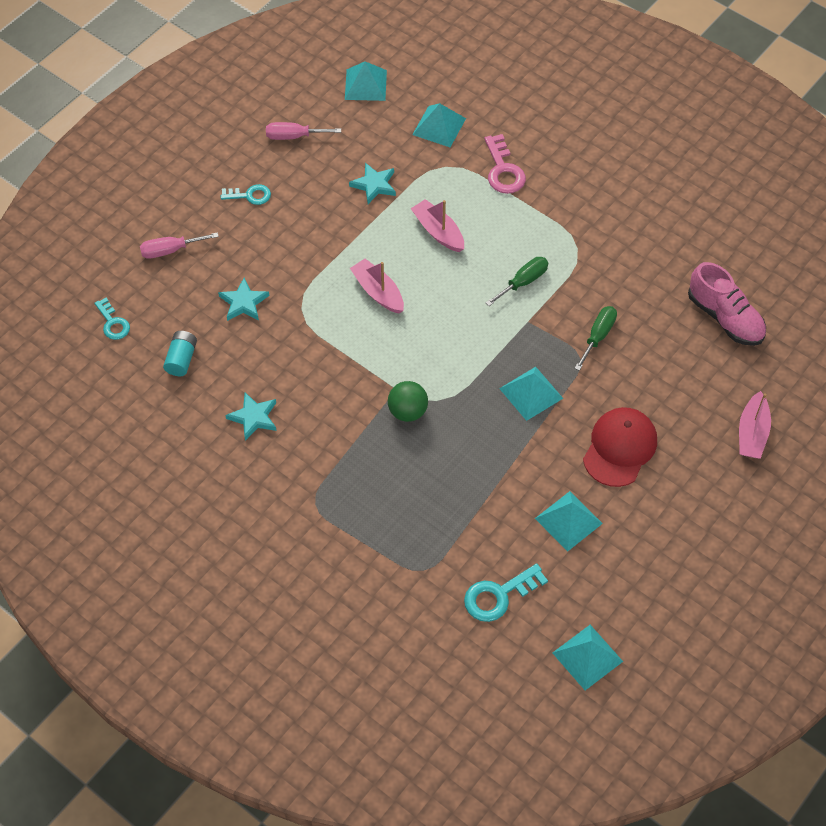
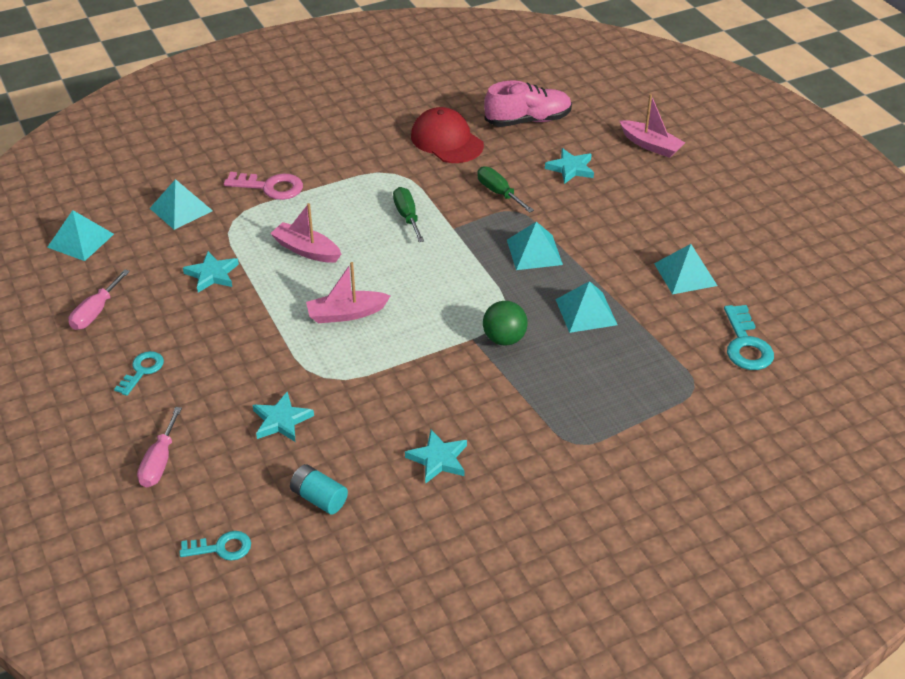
camera: 65 degrees left, 15 degrees down
pink boat [411,199,464,252] -> pink boat turned 45 degrees clockwise [270,203,341,263]
turquoise pyramid [553,625,623,690] -> turquoise pyramid moved to [555,281,618,333]
red cap [583,407,657,487] -> red cap moved to [411,107,484,163]
none -> turquoise star [545,148,594,184]

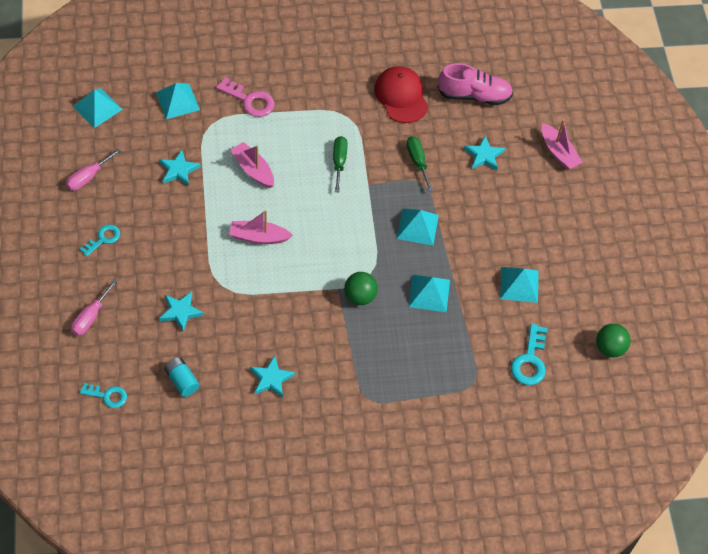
camera: 15 degrees right, 15 degrees up
none -> green ball [596,324,631,357]

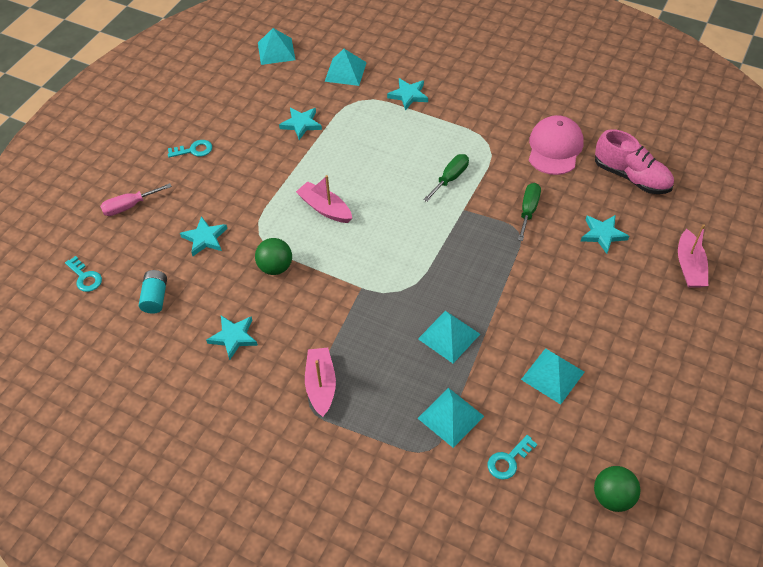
camera: 40 degrees right, 5 degrees down
pink screwdriver [66,148,121,191] -> none
pink key [216,77,275,117] -> turquoise star [387,78,428,111]
pink boat [231,142,274,188] -> pink boat moved to [305,348,336,417]
green ball [344,272,378,305] -> green ball moved to [255,238,292,275]
red cap [374,66,428,123] -> pink cap [529,115,584,175]
turquoise pyramid [397,209,439,245] -> turquoise pyramid moved to [418,388,484,448]
turquoise key [511,324,548,385] -> turquoise key [488,435,537,480], size x0.66

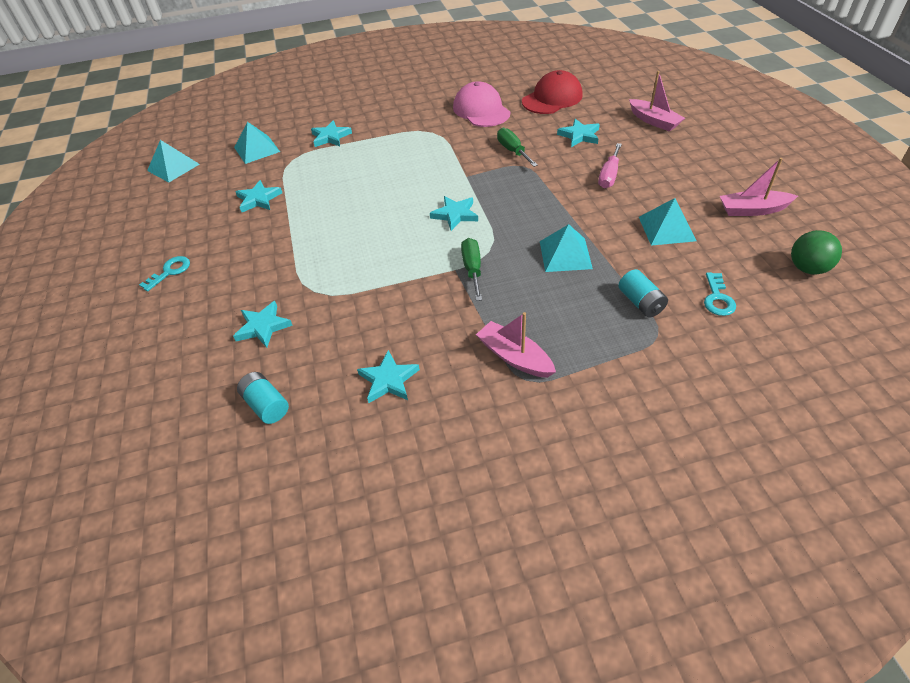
camera: 40 degrees left, 5 degrees down
turquoise key [65,256,102,292] -> none
pink screwdriver [100,183,172,216] -> pink screwdriver moved to [598,143,622,189]
green ball [255,238,292,275] -> none
pink boat [296,175,352,223] -> pink boat moved to [720,158,798,216]
turquoise pyramid [418,388,484,448] -> turquoise battery [618,269,668,318]
green screwdriver [423,154,469,202] -> green screwdriver moved to [461,238,482,301]
pink shoe [595,129,674,194] -> red cap [522,70,583,114]
none -> turquoise star [430,196,478,231]

